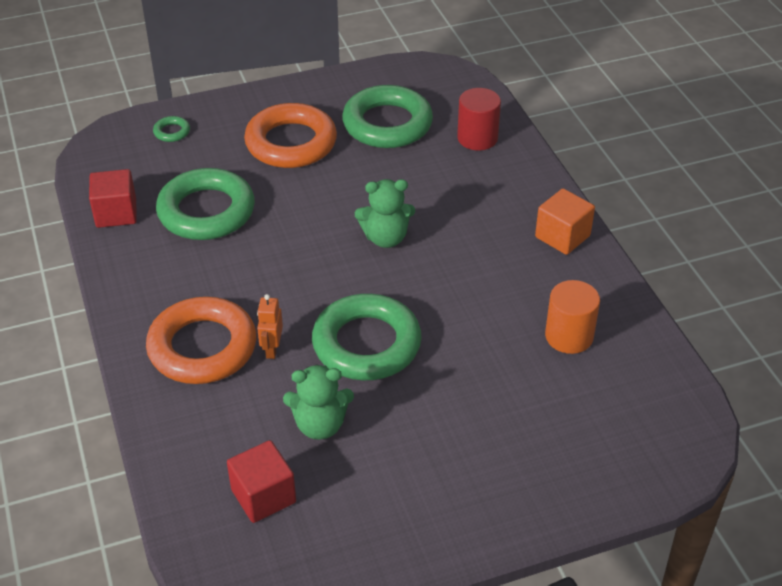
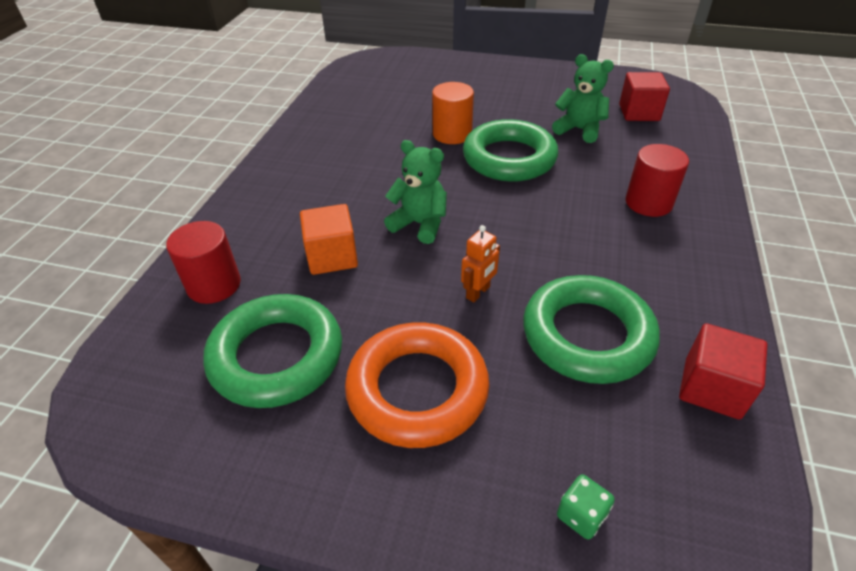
camera: 145 degrees left, 0 degrees up
orange ring [146,297,257,384] -> red cylinder [626,144,689,217]
green ring [153,116,190,142] -> green dice [557,474,615,540]
orange robot [257,294,283,359] -> orange robot moved to [461,225,500,302]
orange cube [535,188,595,255] -> orange cube moved to [300,204,358,275]
orange cylinder [545,280,600,354] -> orange cylinder moved to [432,82,474,144]

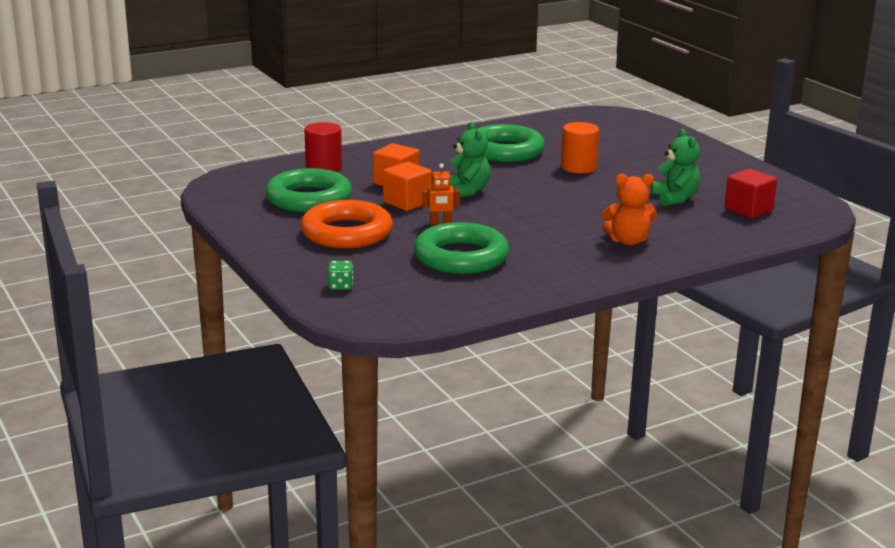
camera: 45 degrees right, 20 degrees down
green ring [463,119,558,182] -> green ring moved to [477,124,545,162]
red cylinder [626,144,689,217] -> orange teddy bear [601,174,657,245]
red cube [679,323,767,419] -> none
none -> orange cube [383,162,432,211]

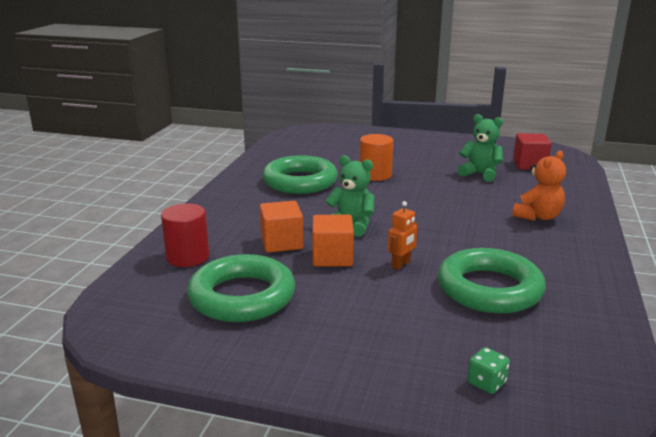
camera: 45 degrees left, 0 degrees up
orange ring [301,200,393,249] -> none

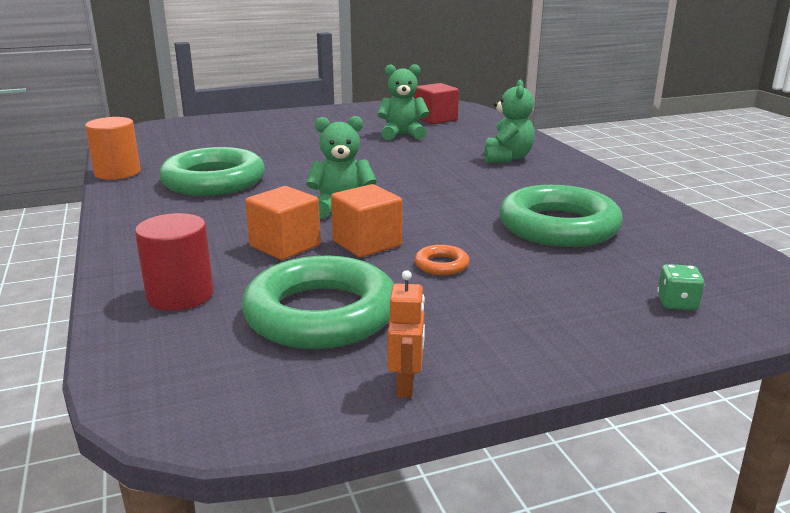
camera: 35 degrees left, 0 degrees up
orange cylinder [360,134,393,181] -> orange cylinder moved to [85,117,141,180]
orange robot [388,201,418,270] -> orange robot moved to [387,270,425,398]
orange teddy bear [512,151,566,221] -> green teddy bear [484,80,535,163]
none -> orange ring [415,245,469,275]

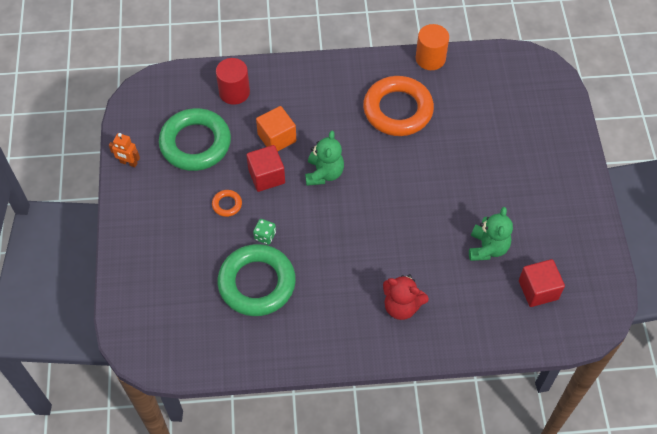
camera: 105 degrees right, 35 degrees up
green ring [159,147,265,196] -> orange ring [363,76,434,136]
orange cube [331,184,402,257] -> red cube [246,145,285,192]
green teddy bear [484,80,535,163] -> red teddy bear [383,274,429,320]
green dice [657,264,704,310] -> green dice moved to [253,219,276,245]

